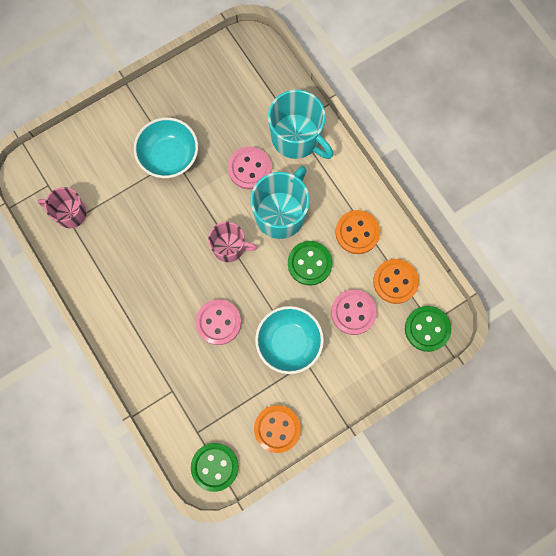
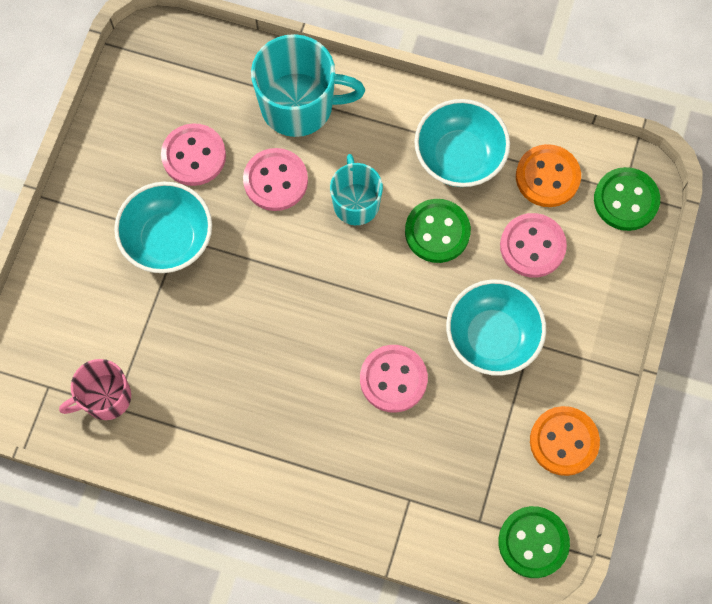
camera: 40 degrees left, 5 degrees down
pink mug [208,222,258,262] -> none
turquoise mug [250,166,310,239] -> turquoise mug [330,154,383,225], size x0.62
orange button [335,210,380,254] -> turquoise bowl [414,99,510,187]
none -> pink button [161,123,226,186]

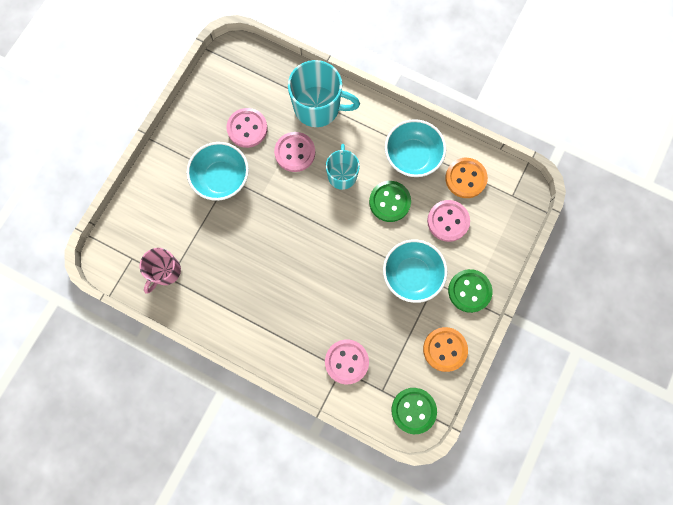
camera: 10 degrees right, 5 degrees up
pink mug [59,359,131,420] -> pink mug turned 45 degrees counterclockwise [140,248,181,294]
pink button [360,345,428,413] -> pink button moved to [325,339,369,384]
green button [594,167,660,231] -> green button moved to [448,269,492,313]

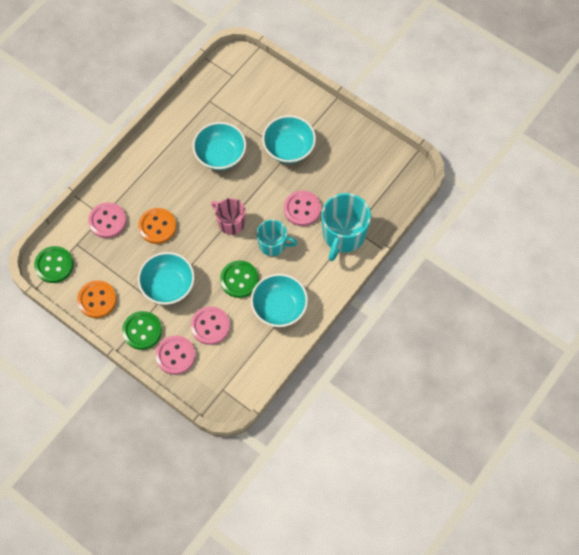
camera: 100 degrees right, 10 degrees down
pink mug [140,248,181,294] -> pink mug moved to [211,198,246,235]
pink button [226,108,268,148] -> pink button moved to [155,335,195,375]
orange button [445,158,488,198] -> orange button moved to [138,208,176,244]
none -> turquoise bowl [193,122,246,170]

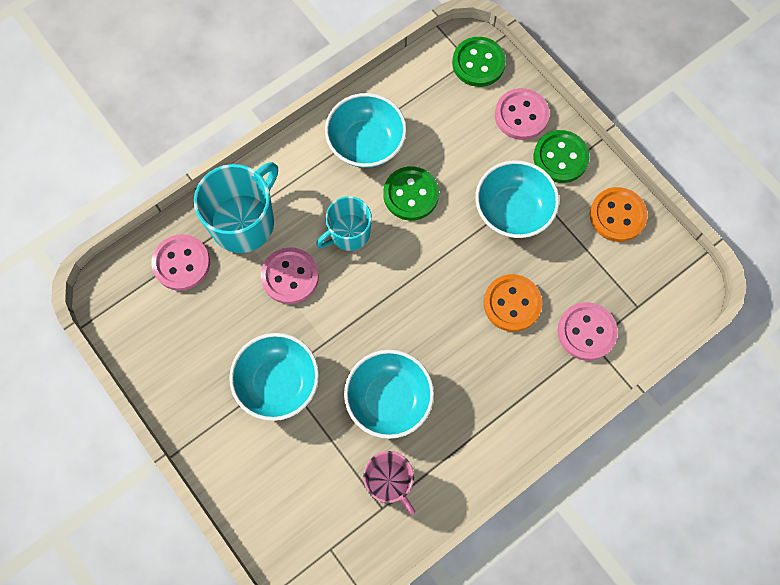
camera: 165 degrees left, 5 degrees up
green button [34,246,73,283] -> green button moved to [452,37,506,87]
pink button [191,306,230,345] -> pink button moved to [151,234,210,291]
pink mug [211,198,246,235] -> pink mug moved to [363,451,415,515]
turquoise mug [257,220,298,256] -> turquoise mug turned 60 degrees counterclockwise [316,196,372,251]

